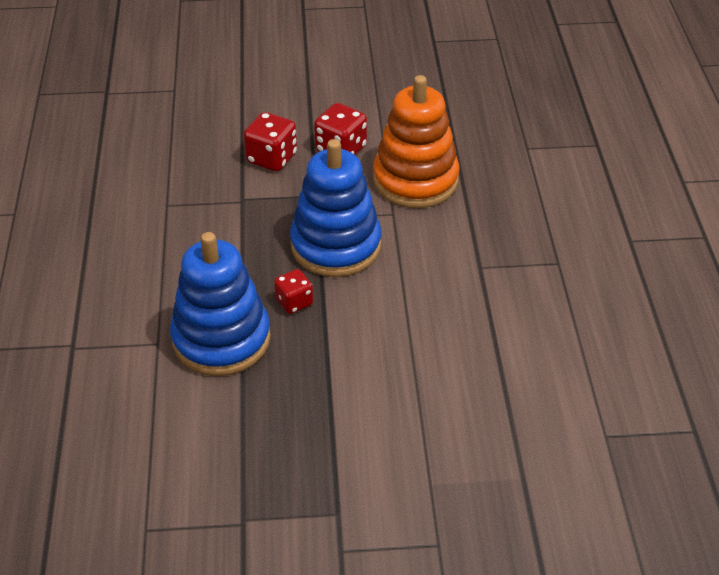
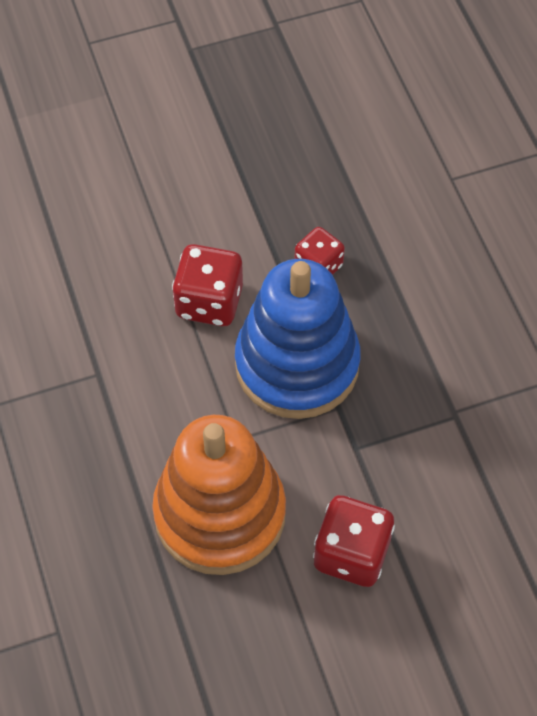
camera: 165 degrees right, 15 degrees up
blue stacking toy [170,232,271,376] -> none
red dice [243,112,297,171] -> red dice moved to [172,244,243,326]

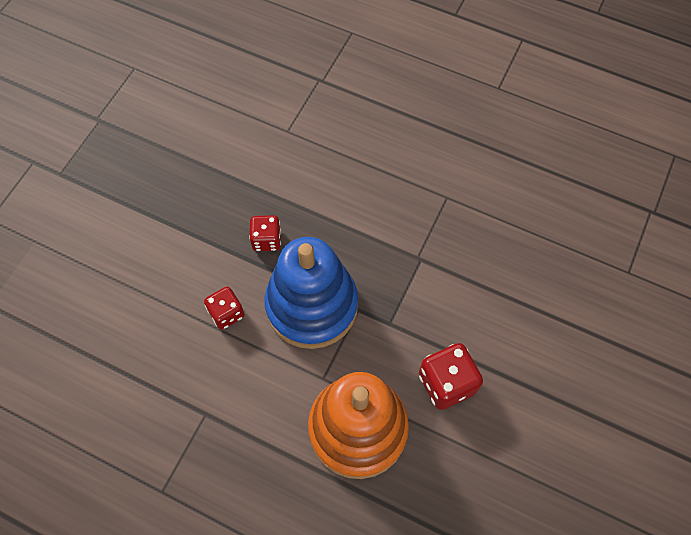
camera: 45 degrees left, 5 degrees up
red dice [172,244,243,326] -> red dice [204,287,244,330], size x0.65

